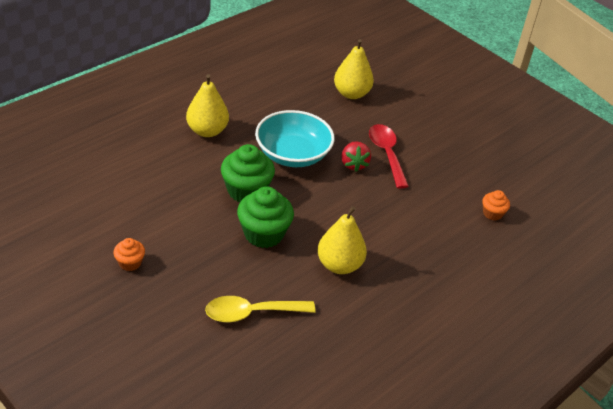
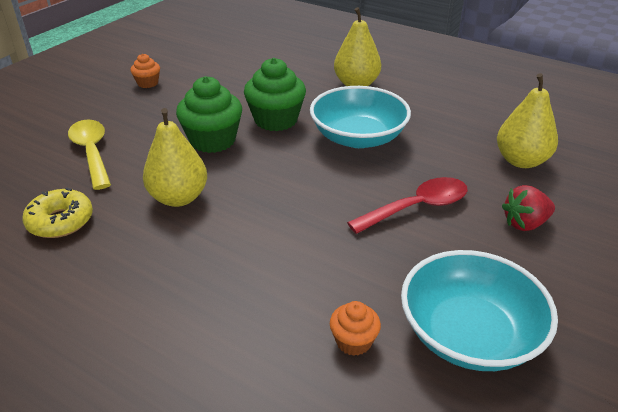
camera: 80 degrees right, 5 degrees down
red strawberry [341,141,371,172] -> red strawberry moved to [502,185,555,231]
none -> yellow donut [22,187,93,238]
none -> turquoise bowl [401,250,558,371]

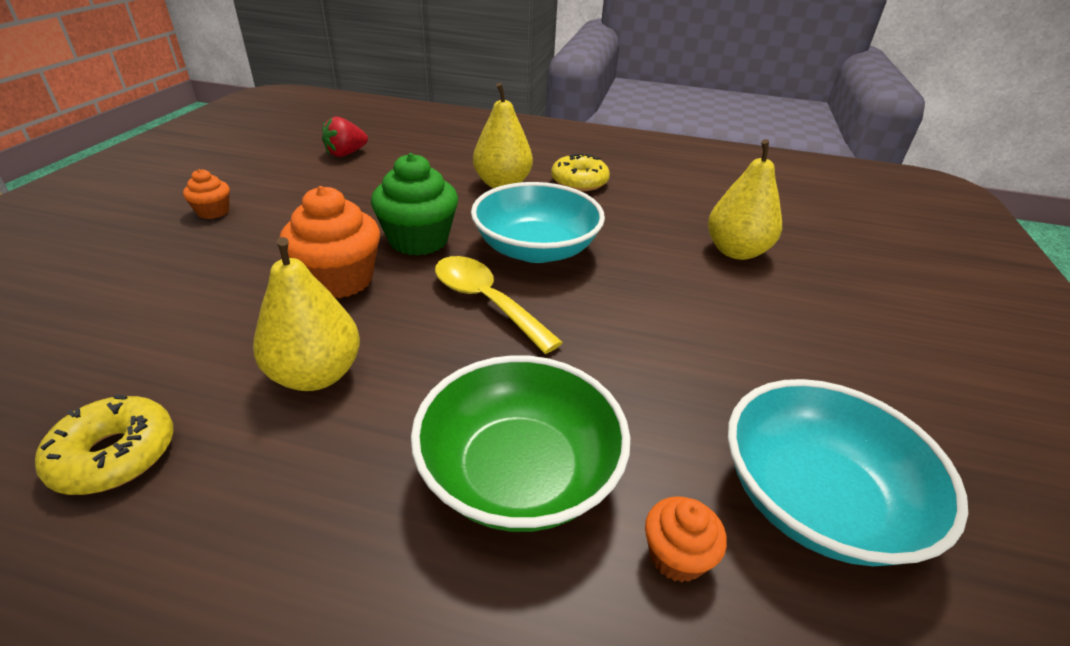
camera: 20 degrees left, 0 degrees up
yellow spoon [68,119,111,190] -> yellow spoon moved to [435,256,563,354]
green cupcake [176,76,242,153] -> orange cupcake [280,186,380,299]
red spoon [347,177,468,234] -> none
red strawberry [502,185,555,231] -> red strawberry moved to [322,116,368,157]
none -> green bowl [411,355,630,532]
none -> yellow donut [551,153,610,191]

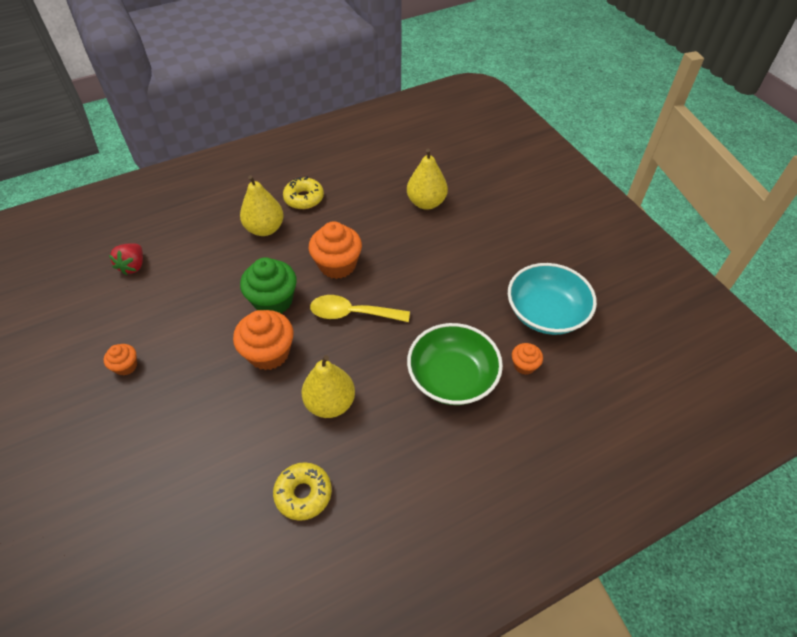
camera: 40 degrees left, 15 degrees up
turquoise bowl [471,182,605,263] -> orange cupcake [309,221,362,279]

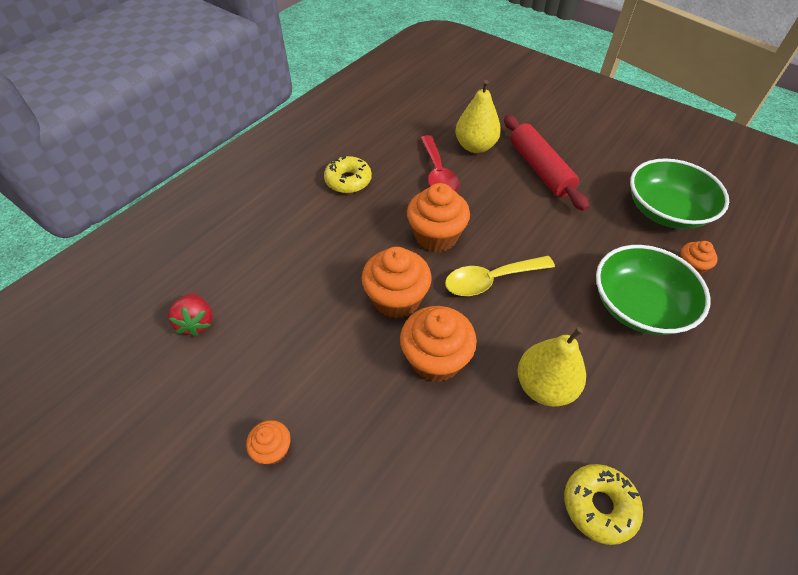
camera: 25 degrees left, 0 degrees up
yellow pear [240,175,284,236] -> none
green cupcake [240,257,297,314] -> orange cupcake [362,247,432,318]
turquoise bowl [508,263,597,335] -> green bowl [630,158,729,229]
none -> red spoon [420,135,460,192]
none -> red rolling pin [504,115,589,211]

